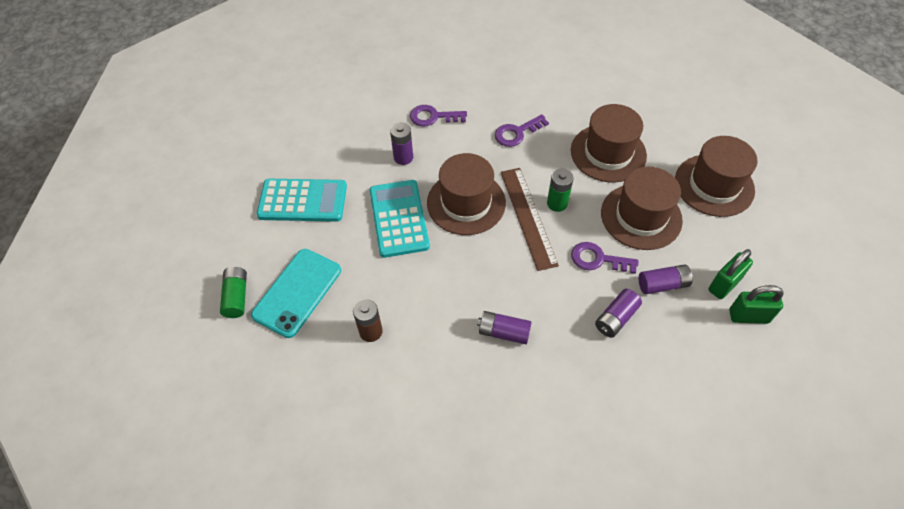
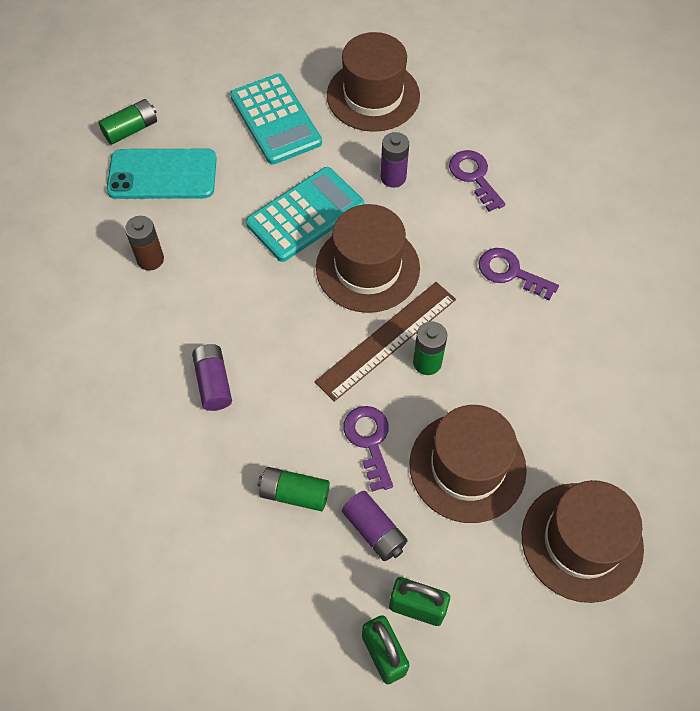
camera: 60 degrees right, 5 degrees up
brown hat [571,104,647,182] -> brown hat moved to [327,32,420,132]
purple battery [595,289,642,338] -> green battery [258,467,330,511]

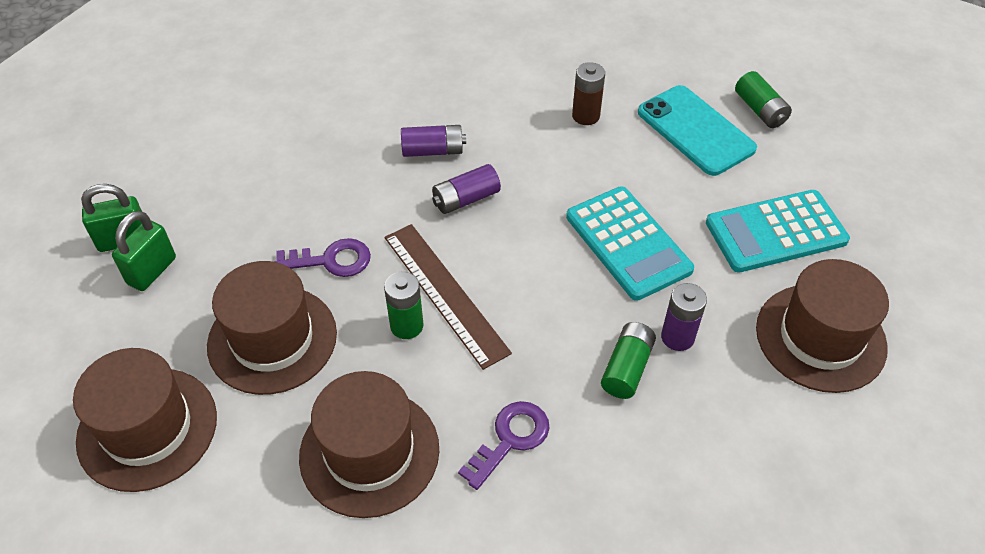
camera: 100 degrees right, 10 degrees down
turquoise phone [106,149,217,199] -> turquoise phone turned 45 degrees counterclockwise [638,85,757,176]
green battery [258,467,330,511] -> green battery moved to [601,322,656,399]
brown hat [316,204,420,313] -> brown hat moved to [299,371,439,518]
purple battery [342,491,408,561] -> purple battery moved to [432,164,501,214]
purple key [449,150,506,212] -> none

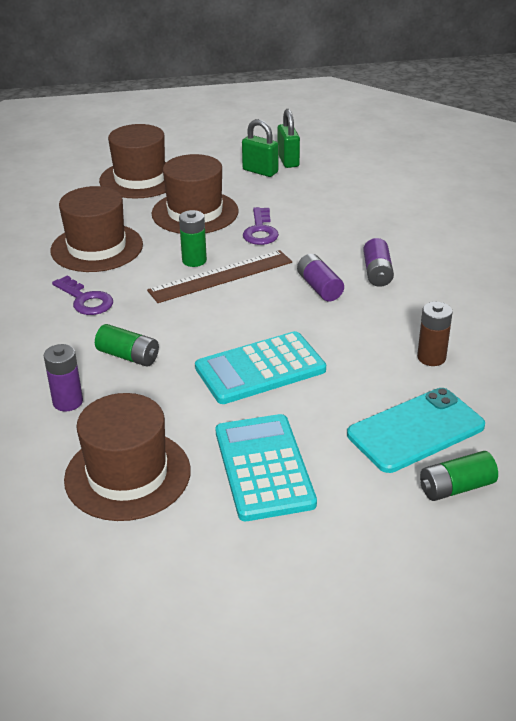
camera: 95 degrees right, 15 degrees down
purple battery [661,283,707,351] -> purple battery moved to [44,344,83,411]

